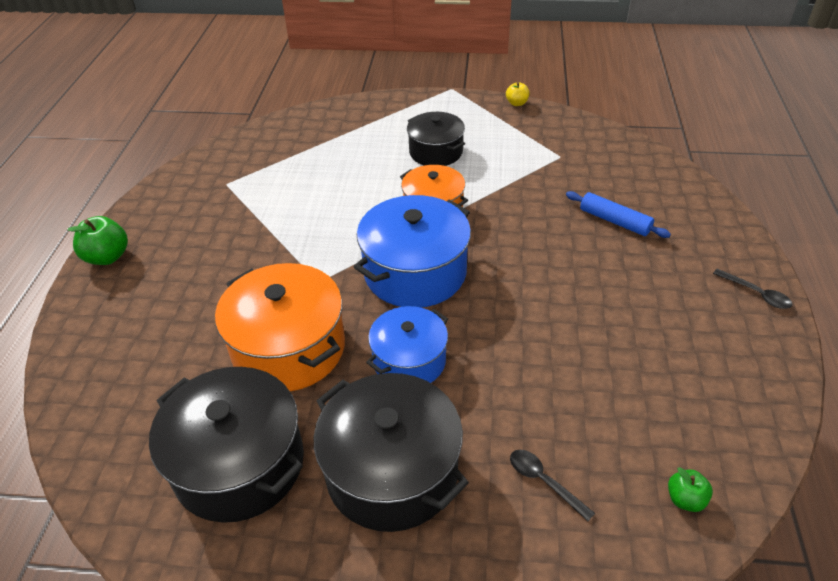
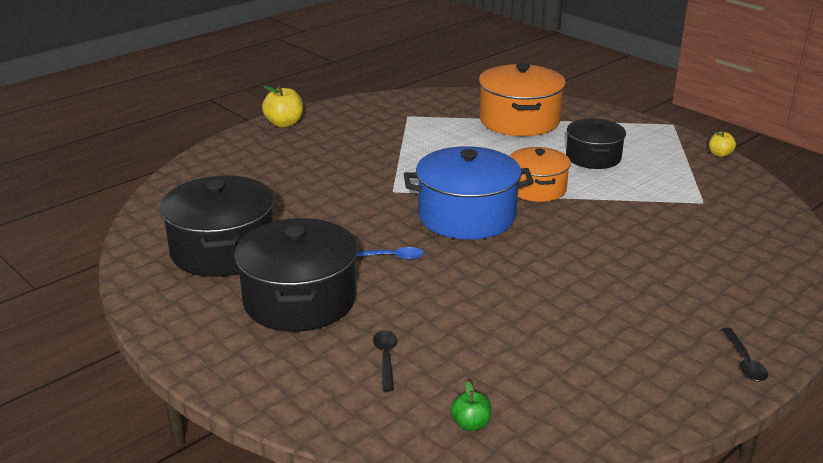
camera: 40 degrees right, 15 degrees down
green apple [68,216,128,265] -> yellow apple [262,85,303,128]
orange pot [215,263,345,391] -> orange pot moved to [479,63,566,136]
blue pot [366,306,448,383] -> blue spoon [356,247,424,260]
blue rolling pin [566,191,671,238] -> none

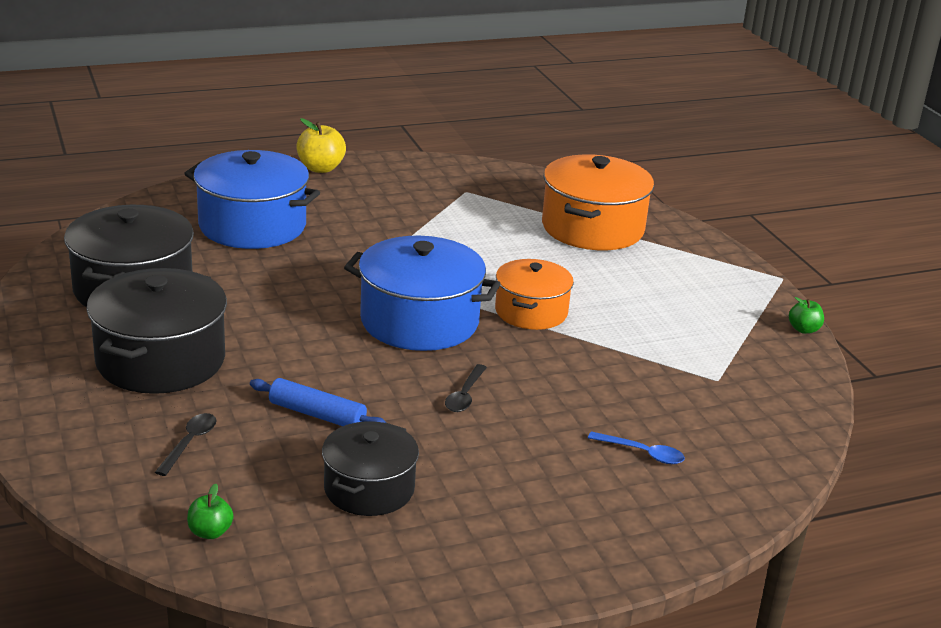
camera: 20 degrees right, 0 degrees up
blue spoon [356,247,424,260] -> blue spoon moved to [588,431,685,464]
black pot [566,118,626,169] -> black pot moved to [322,421,419,516]
yellow apple [709,131,736,157] -> green apple [789,297,824,334]
black spoon [722,327,768,382] -> black spoon moved to [445,364,487,412]
none -> blue pot [184,150,320,249]
none -> blue rolling pin [250,378,387,426]

